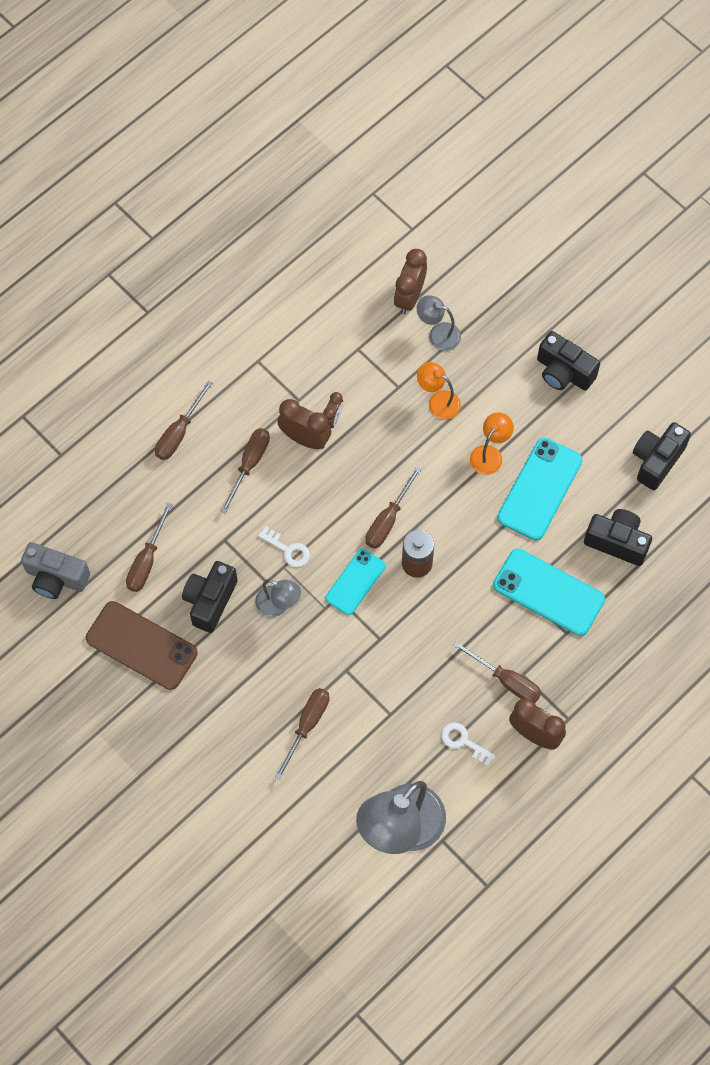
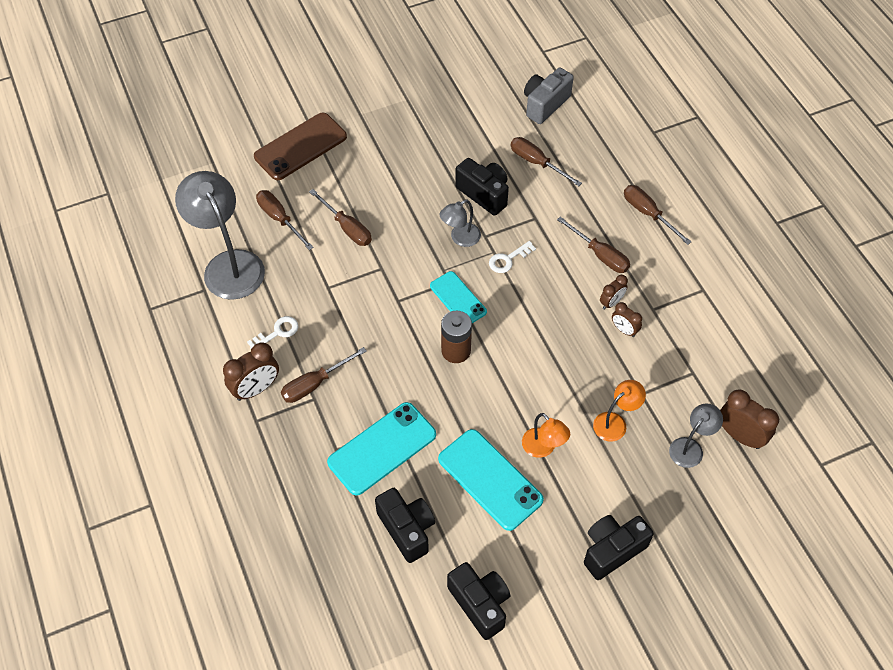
camera: 110 degrees right, 10 degrees down
brown phone [86,601,198,690] -> brown phone moved to [254,113,347,180]
brown clock [277,399,331,449] -> brown clock [600,275,628,310], size x0.59
brown screwdriver [366,466,421,549] -> brown screwdriver moved to [256,190,314,250]
black camera [584,509,652,566] -> black camera turned 75 degrees counterclockwise [375,488,435,563]

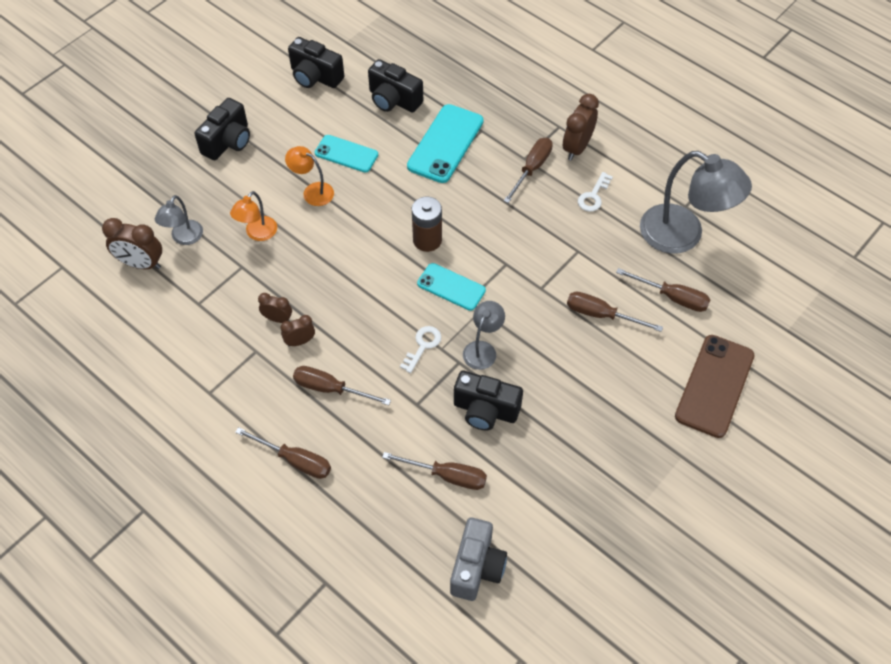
camera: 155 degrees right, 0 degrees up
turquoise phone [438,429,544,531] -> turquoise phone [315,135,378,173], size x0.63
brown clock [600,275,628,310] -> brown clock turned 45 degrees clockwise [281,315,315,346]

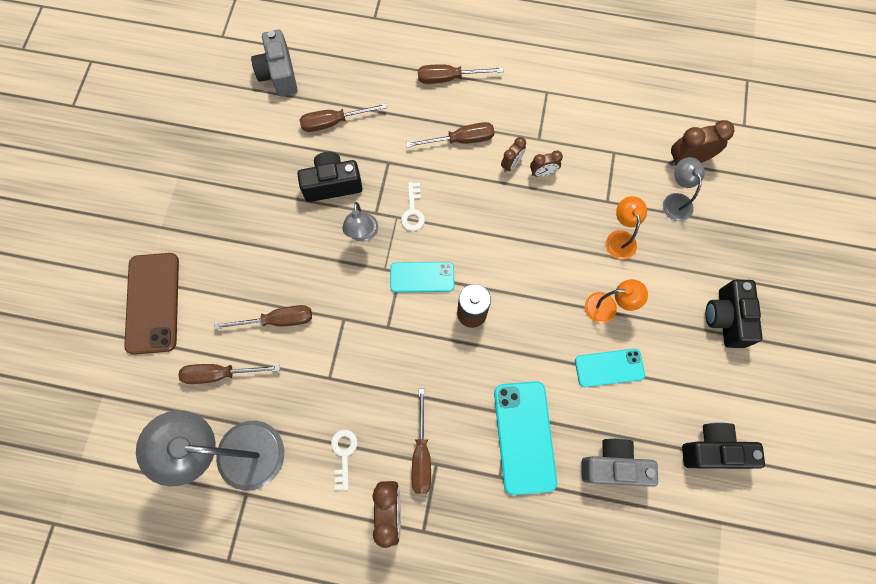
camera: 150 degrees right, 15 degrees up
black camera [368,59,423,113] -> grey camera [582,438,658,487]

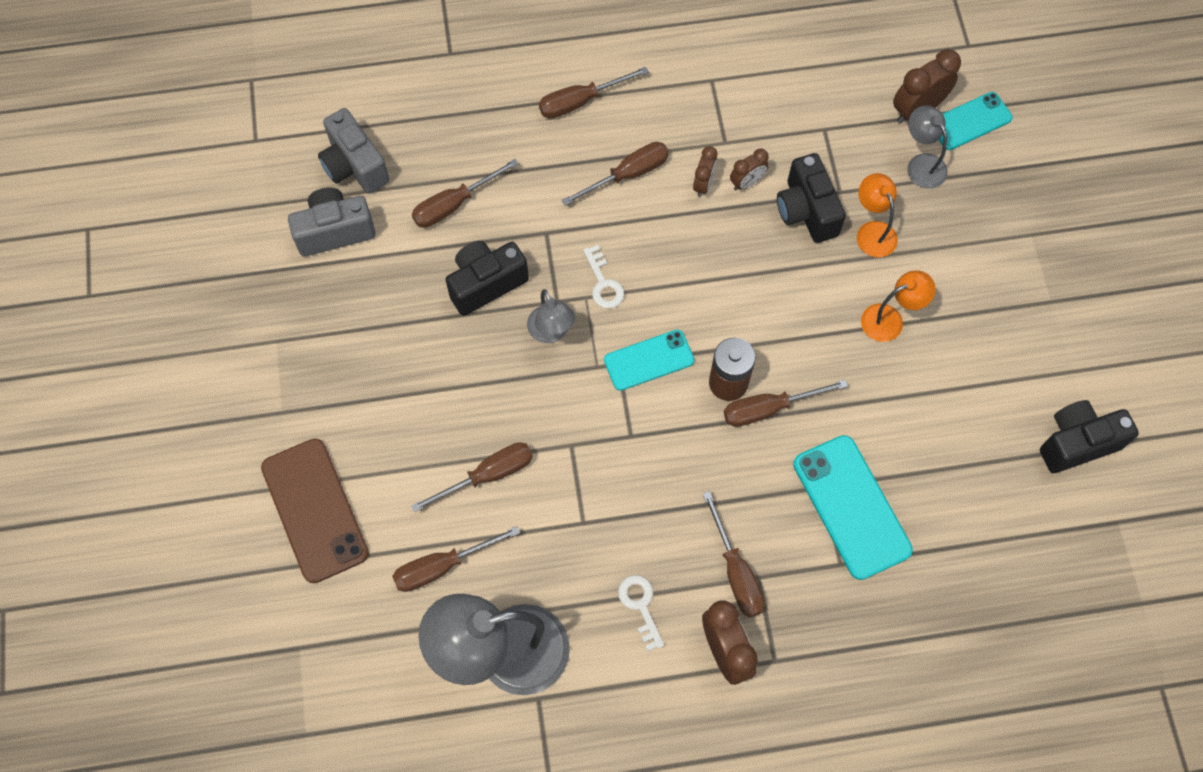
camera: 20 degrees left, 5 degrees down
turquoise phone [575,349,645,387] -> turquoise phone moved to [939,92,1013,150]
grey camera [582,438,658,487] -> grey camera moved to [288,187,376,257]
black camera [705,280,763,348] -> black camera moved to [777,153,846,243]
none -> brown screwdriver [724,380,848,427]

